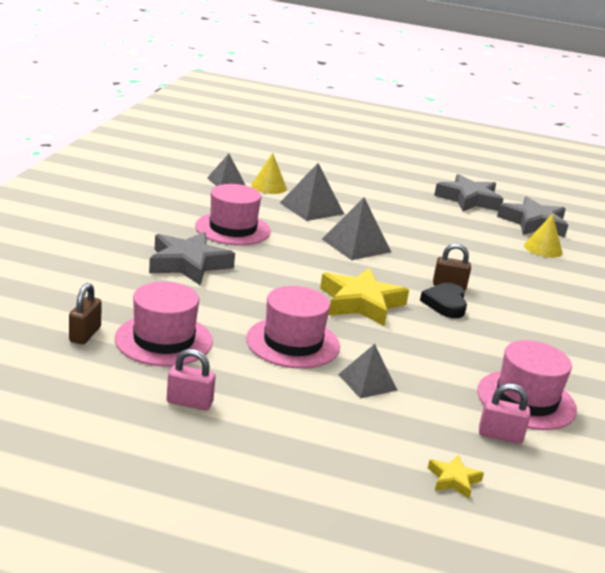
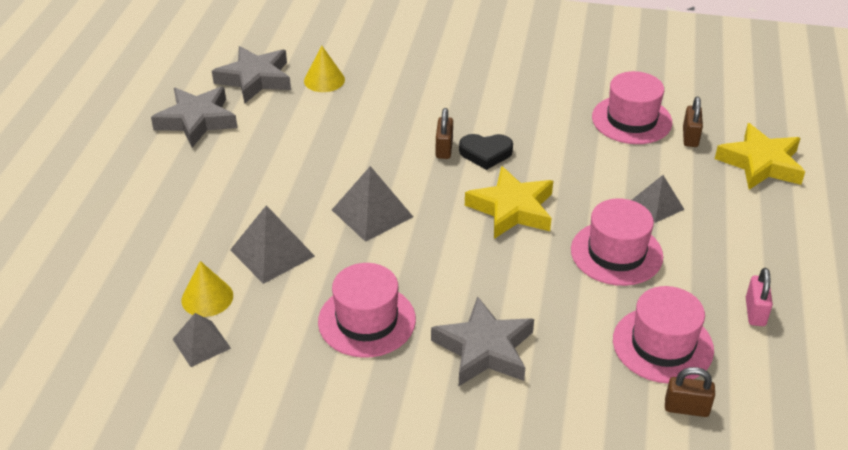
camera: 90 degrees left, 15 degrees up
yellow star [428,455,484,499] -> yellow star [715,123,805,190], size x2.16
pink padlock [479,384,530,444] -> brown padlock [683,97,703,147]

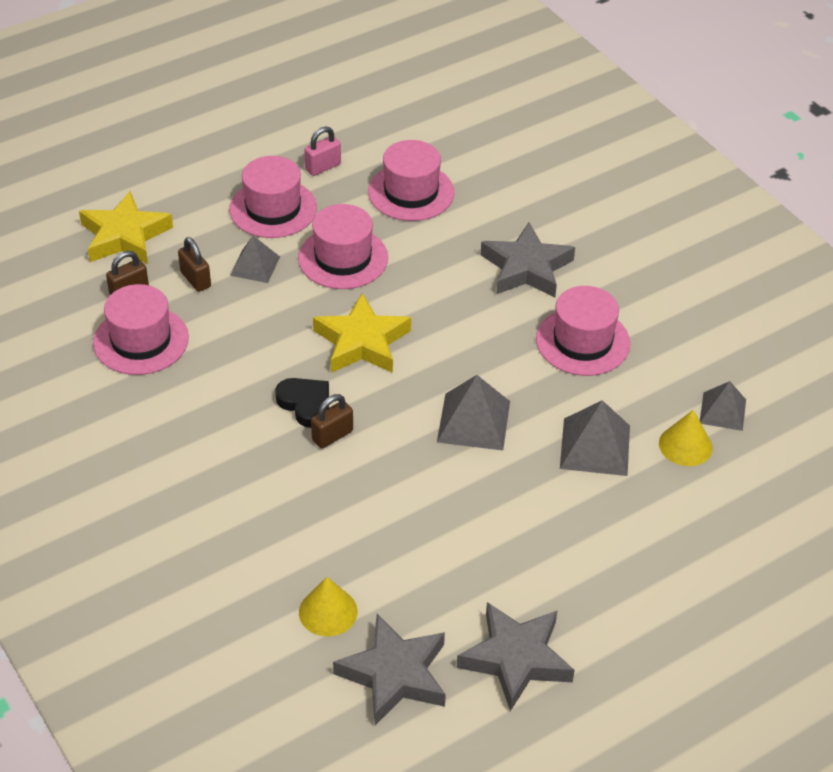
camera: 135 degrees left, 5 degrees up
brown padlock [665,367,715,417] -> brown padlock moved to [178,237,211,292]
none -> pink hat [229,156,317,238]

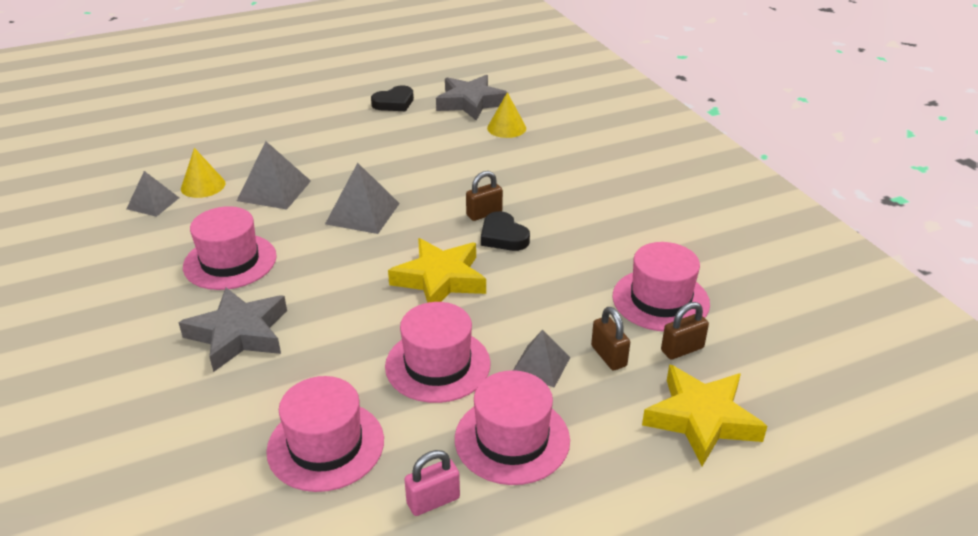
camera: 170 degrees left, 10 degrees down
grey star [457,602,575,711] -> black heart [371,86,414,111]

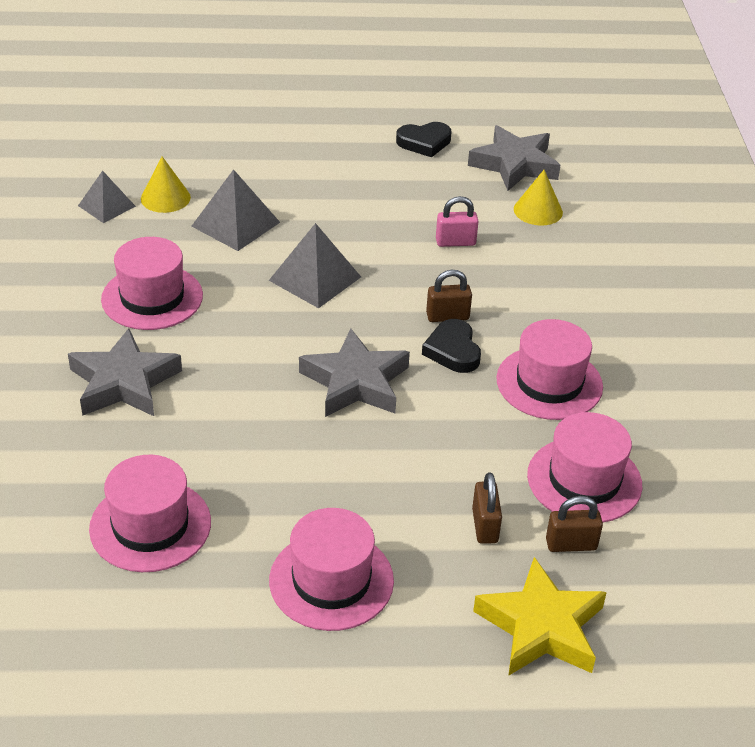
camera: 20 degrees right, 5 degrees up
pink hat [385,302,491,403] -> pink hat moved to [496,319,603,420]
yellow star [388,238,486,303] -> grey star [299,329,410,417]
pink padlock [404,450,460,516] -> pink padlock moved to [436,196,479,247]
grey pyramid [513,330,570,388] -> none

